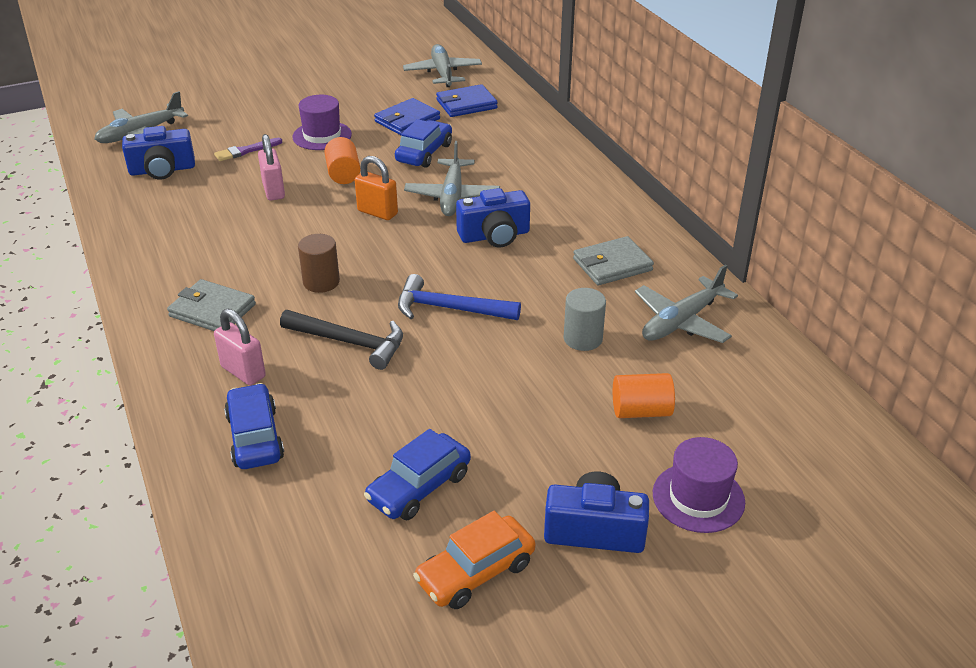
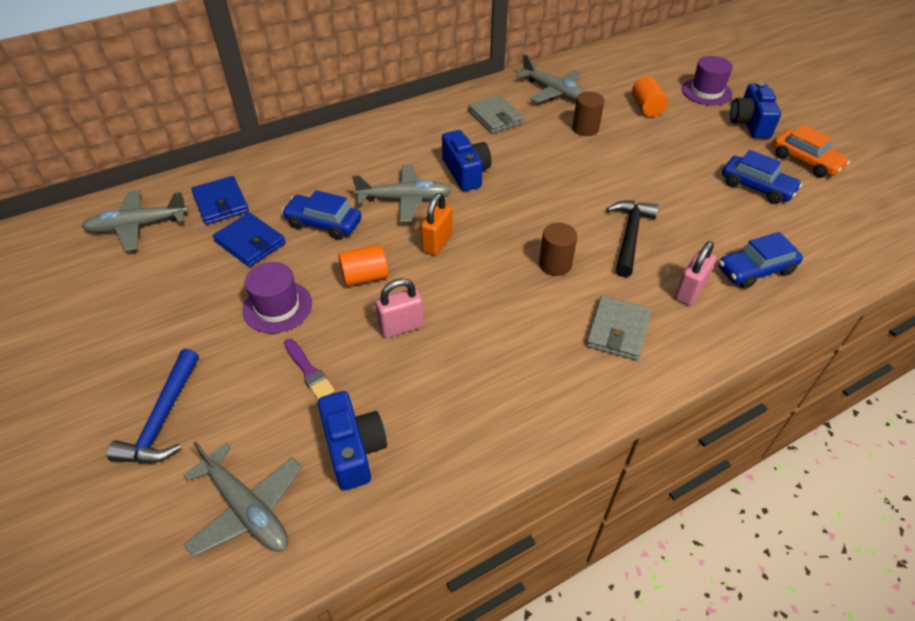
camera: 95 degrees left, 10 degrees up
blue hammer [398,274,521,320] -> blue hammer moved to [107,349,199,463]
grey cylinder [564,288,606,351] -> brown cylinder [572,91,604,136]

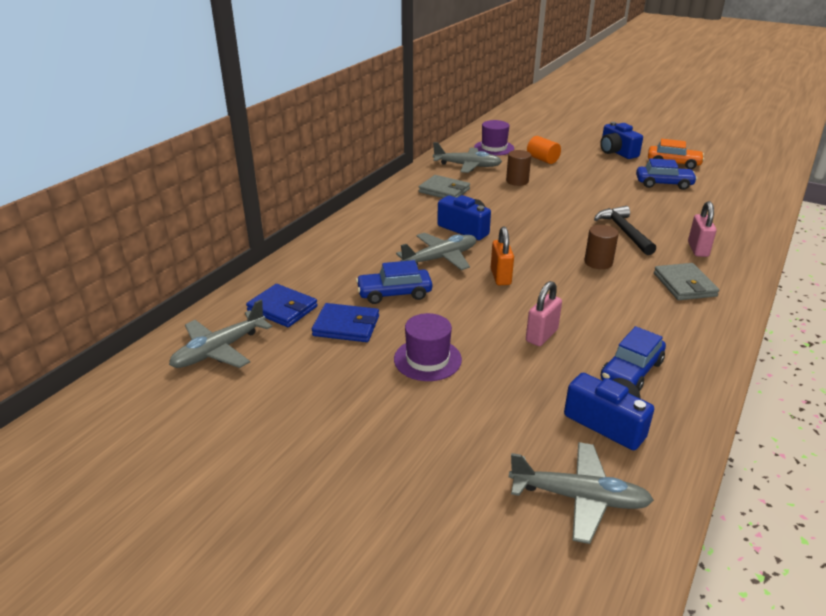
camera: 30 degrees left, 15 degrees down
blue hammer [107,349,199,463] -> none
purple brush [284,339,335,399] -> none
orange cylinder [338,244,389,286] -> none
purple hat [682,56,733,105] -> purple hat moved to [474,120,514,156]
blue car [718,232,803,289] -> blue car moved to [600,326,666,391]

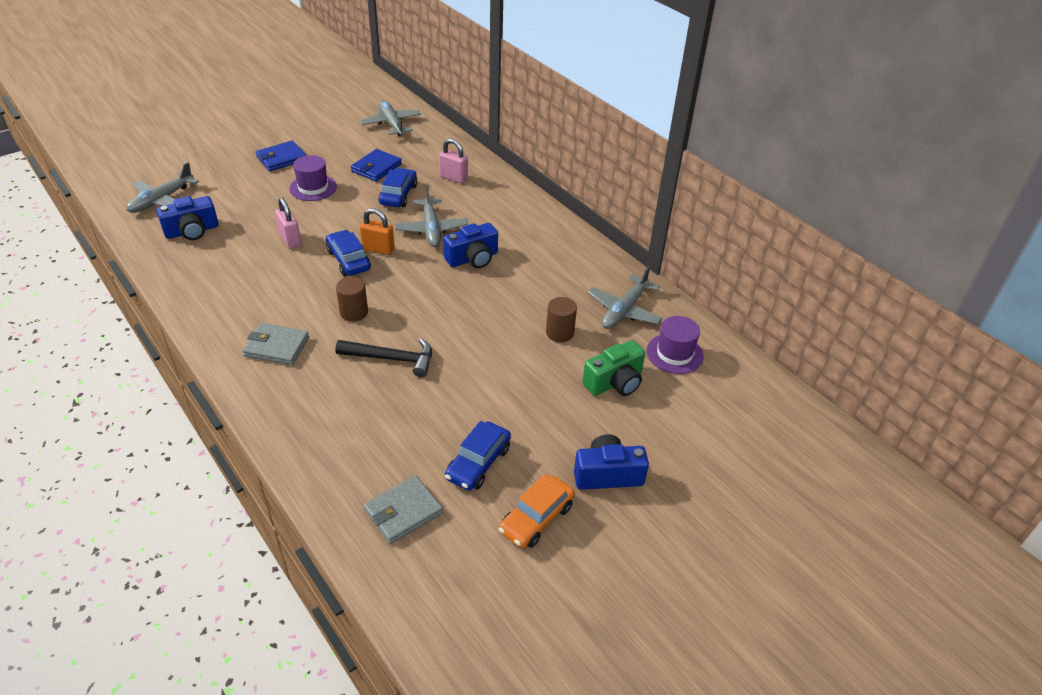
camera: 110 degrees right, 10 degrees up
blue wallet [246,284,318,327] -> blue wallet moved to [256,141,306,171]
grey wallet [419,175,470,198] -> grey wallet moved to [363,475,443,544]
orange cylinder [527,136,561,164] -> green camera [582,340,645,396]
blue car [600,326,666,391] -> blue car moved to [326,230,371,276]
pink padlock [688,201,716,257] -> pink padlock moved to [439,139,468,184]

